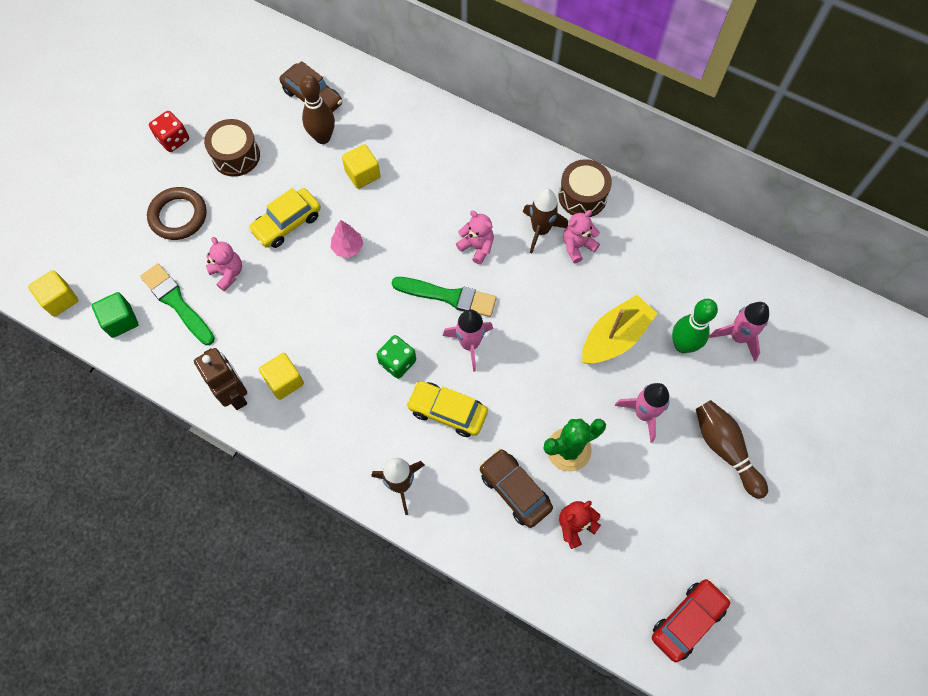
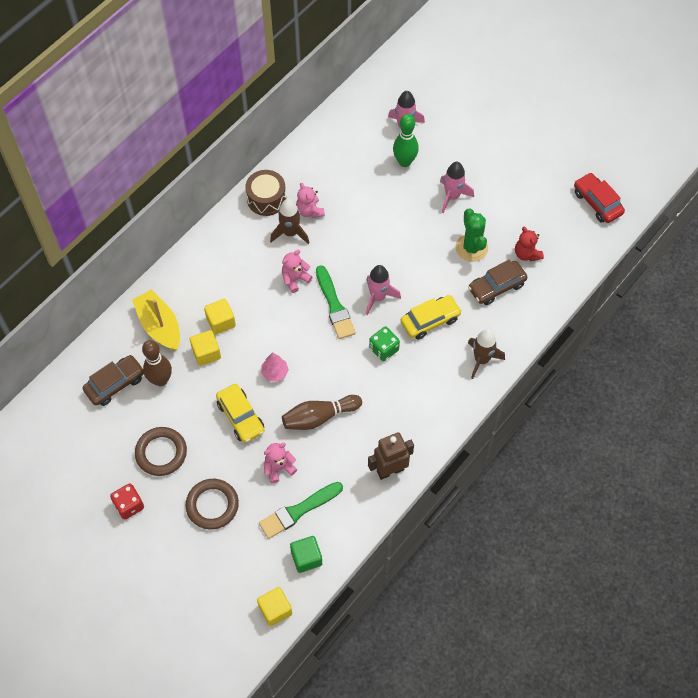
camera: 80 degrees left, 5 degrees down
brown drum [204,119,260,177] -> brown ring [135,427,187,476]
yellow cube [259,353,304,400] -> yellow cube moved to [204,299,236,335]
green brush [392,277,496,317] -> green brush turned 135 degrees clockwise [316,265,356,339]
yellow car [406,381,488,437] -> yellow car turned 150 degrees counterclockwise [401,295,462,339]
yellow boat [582,295,658,364] -> yellow boat moved to [132,289,180,351]
brown bowling pin [696,400,768,499] -> brown bowling pin moved to [282,395,362,430]

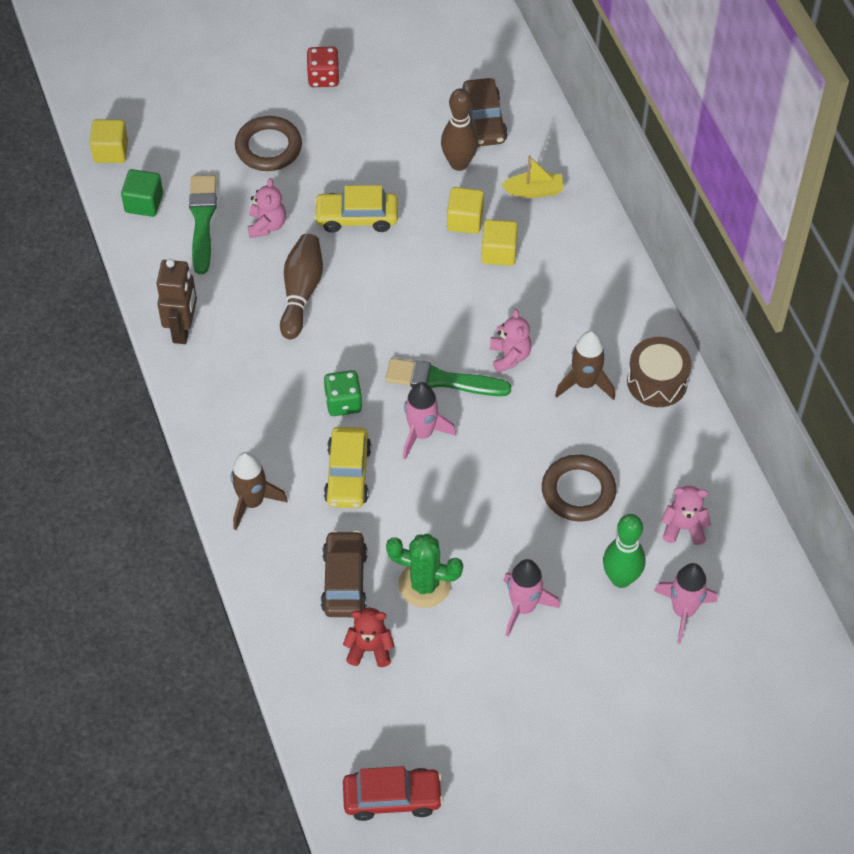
camera: 120 degrees right, 5 degrees down
yellow boat [132,289,180,351] -> yellow boat [501,155,564,198], size x0.61
brown ring [135,427,187,476] -> brown ring moved to [542,454,616,521]
pink tree [261,352,289,382] -> none
pink teddy bear [296,183,325,218] -> pink teddy bear moved to [661,485,711,545]

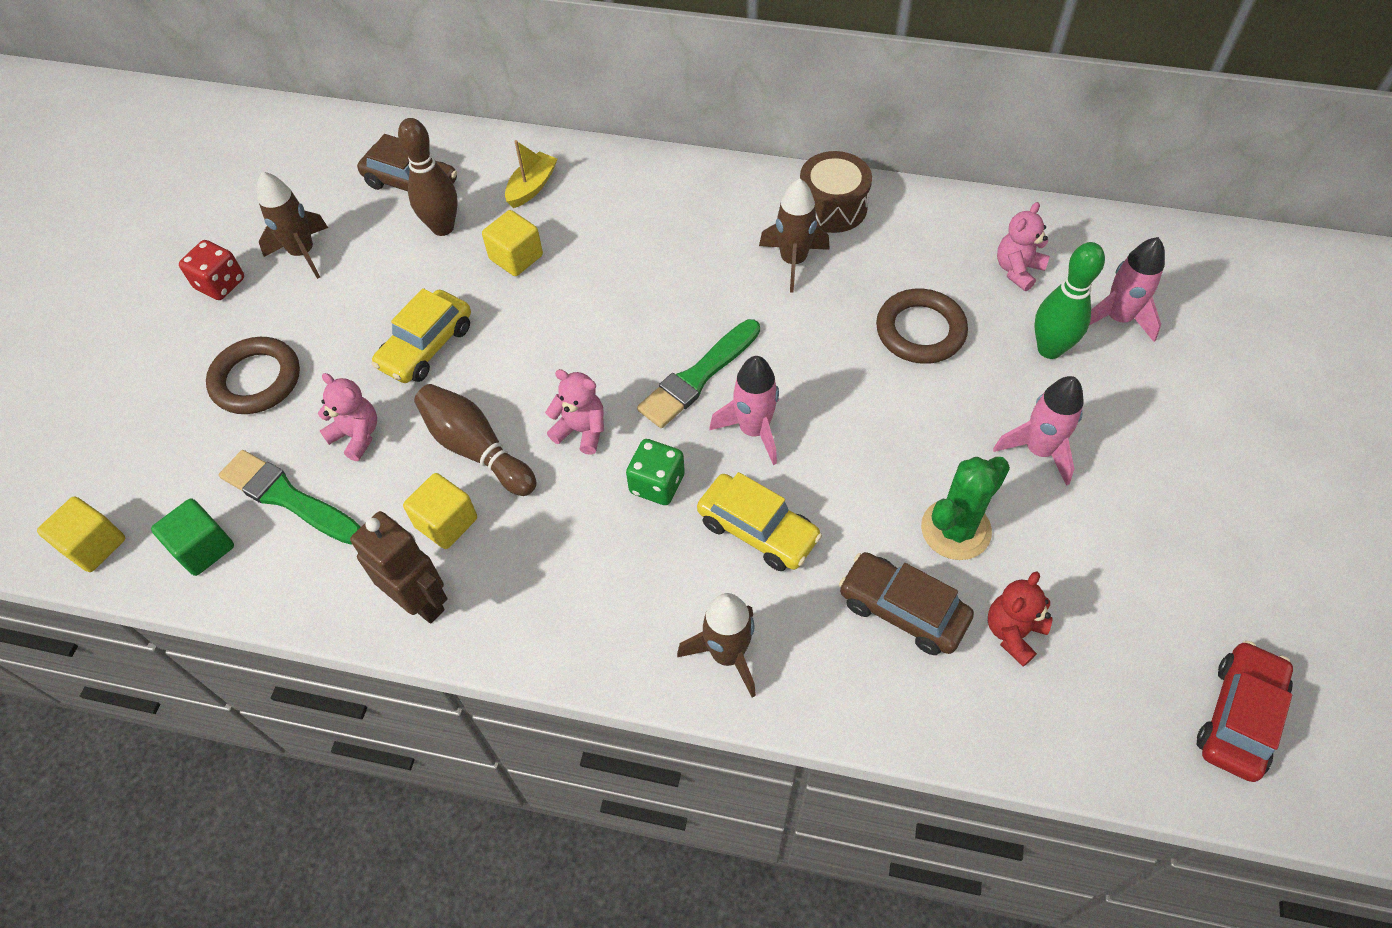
camera: 55 degrees left, 0 degrees up
yellow cube [481,219,518,266] -> yellow cube moved to [403,473,477,549]
pink teddy bear [490,309,532,373] -> pink teddy bear moved to [545,369,604,455]
none -> brown rocket [257,171,328,279]

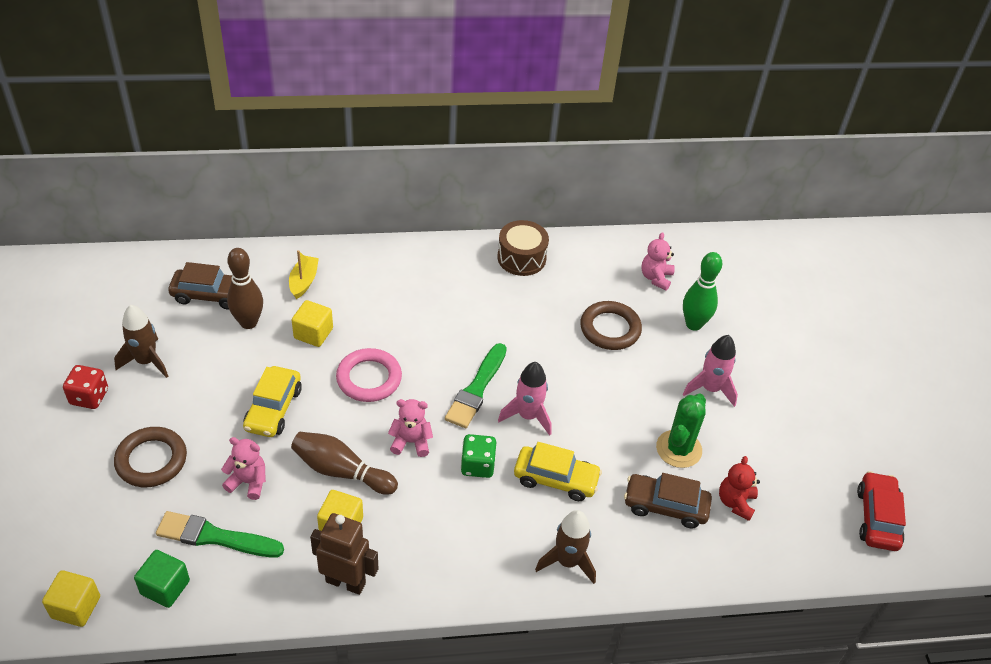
camera: 25 degrees left, 10 degrees down
brown rocket [759,178,830,292] -> none
pink rocket [1089,237,1165,342] -> none
none -> pink ring [336,348,402,402]

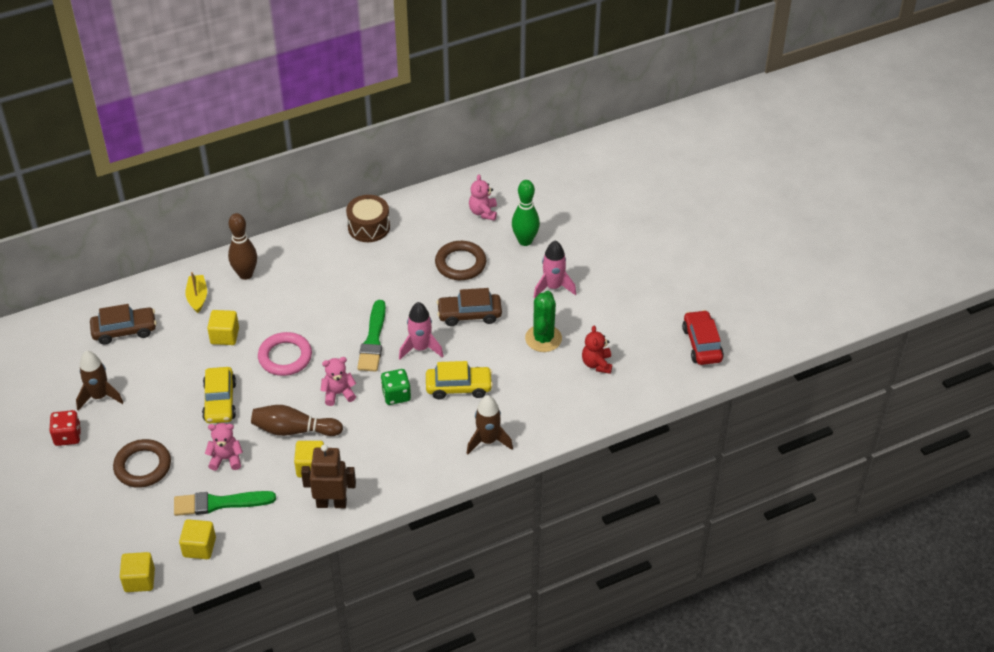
camera: 15 degrees left, 0 degrees up
green cube [134,550,190,608] -> yellow cube [179,519,216,559]
brown bowling pin [227,248,263,329] -> brown bowling pin moved to [228,213,257,280]
brown car [624,473,712,529] -> brown car moved to [436,288,502,326]

